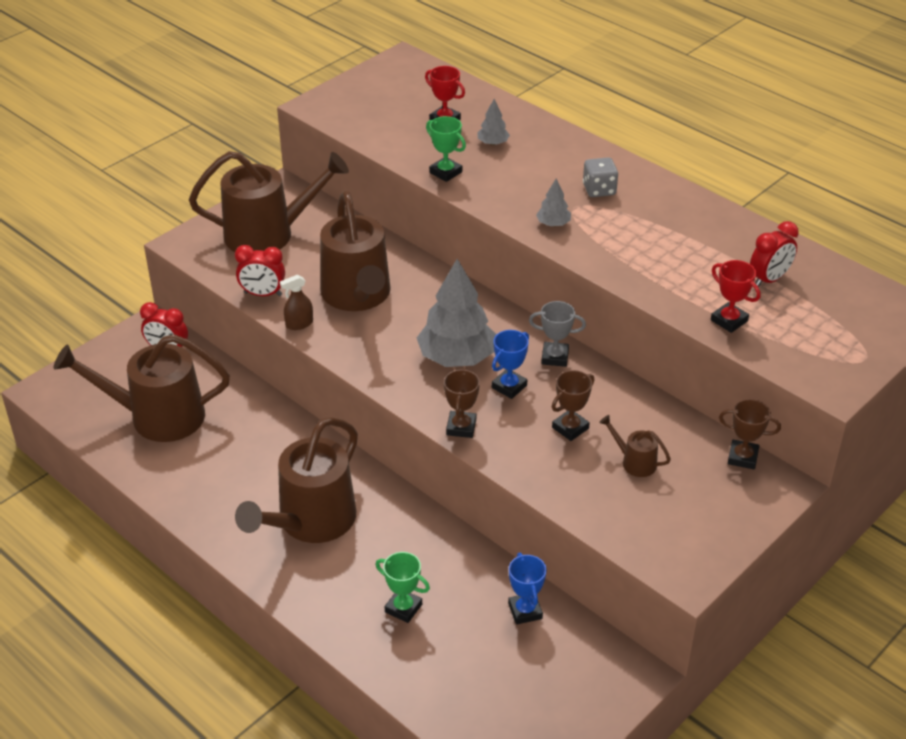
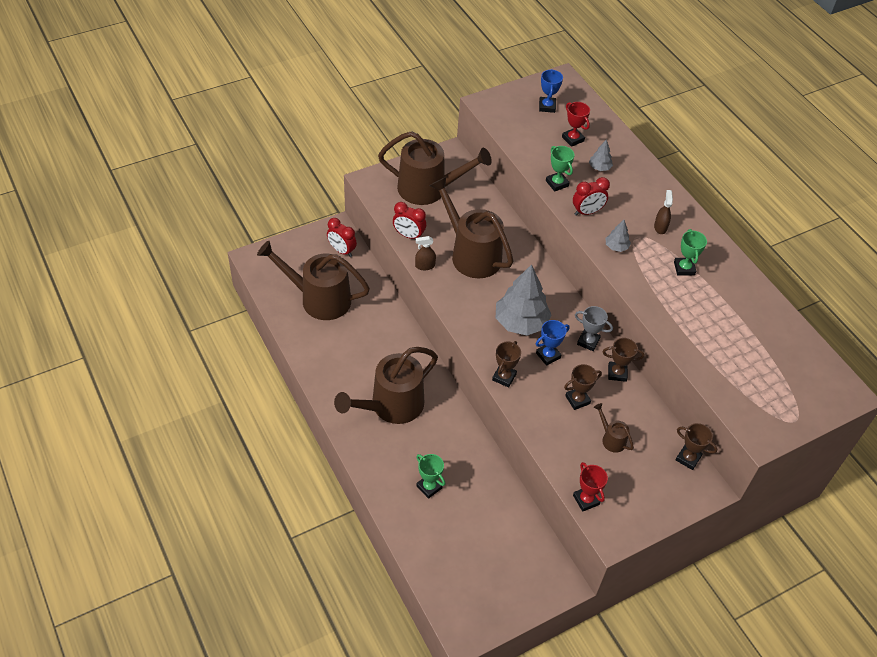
camera: 15 degrees right, 10 degrees up
brown watering can [320,190,391,311] -> brown watering can turned 135 degrees clockwise [429,177,513,278]
blue trophy [508,553,546,625] -> blue trophy moved to [539,69,563,113]
grey dice [583,157,618,197] -> brown spray bottle [654,190,673,234]
red trophy [711,260,760,333] -> red trophy moved to [573,462,608,512]
red clock [750,221,799,287] -> red clock moved to [573,177,610,216]
none -> brown trophy [603,338,645,382]
none -> green trophy [674,229,707,276]

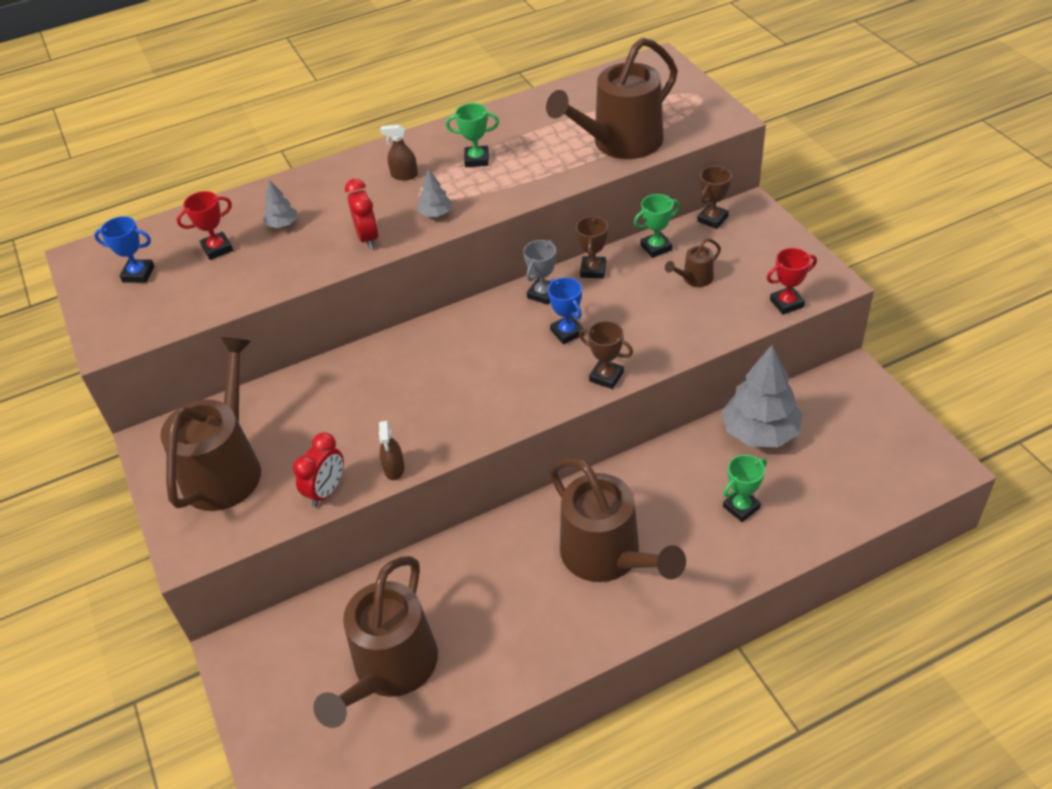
camera: 80 degrees left, 5 degrees down
red clock [327,218,357,257] -> none
brown watering can [429,177,513,278] -> brown watering can moved to [546,37,678,159]
grey tree [496,264,551,336] -> grey tree moved to [722,345,803,447]
green trophy [546,146,575,192] -> green trophy moved to [634,194,680,258]
brown trophy [564,364,602,410] -> none

